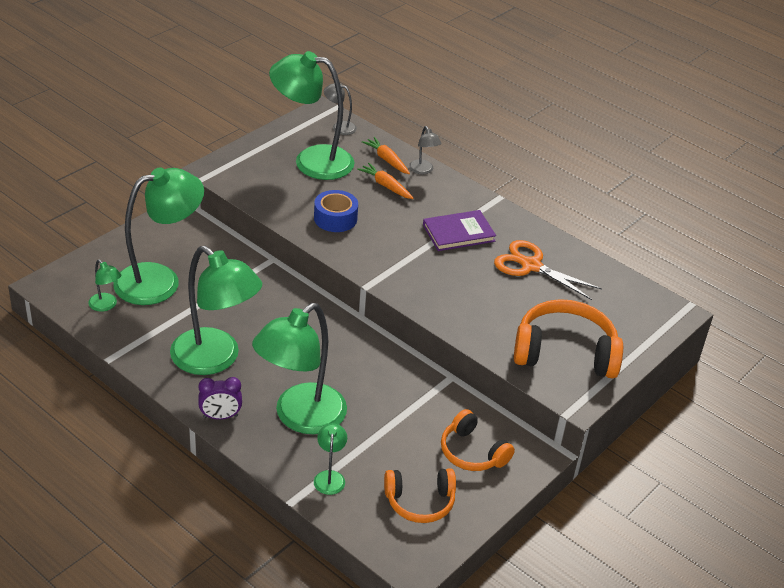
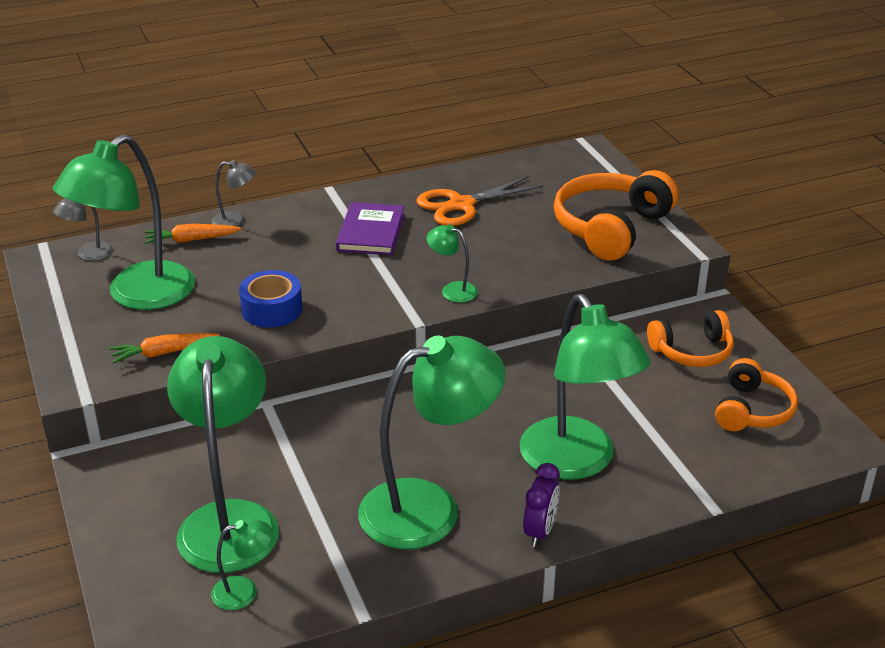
camera: 60 degrees left, 5 degrees down
green lamp [314,423,347,495] -> green lamp moved to [426,225,478,303]
orange carrot [357,163,414,199] -> orange carrot moved to [109,333,220,364]

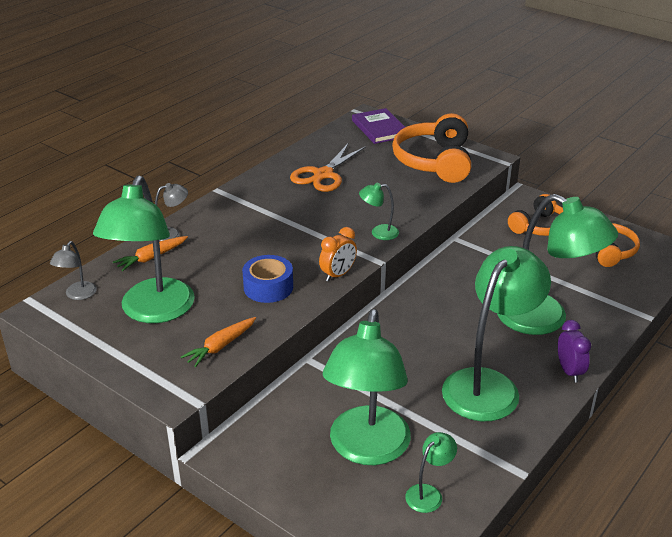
camera: 30 degrees left, 0 degrees up
green lamp [167,336,279,573] -> green lamp turned 135 degrees counterclockwise [323,309,411,465]
purple book [336,202,404,255] -> purple book moved to [352,108,405,144]
none -> orange clock [319,227,357,282]

